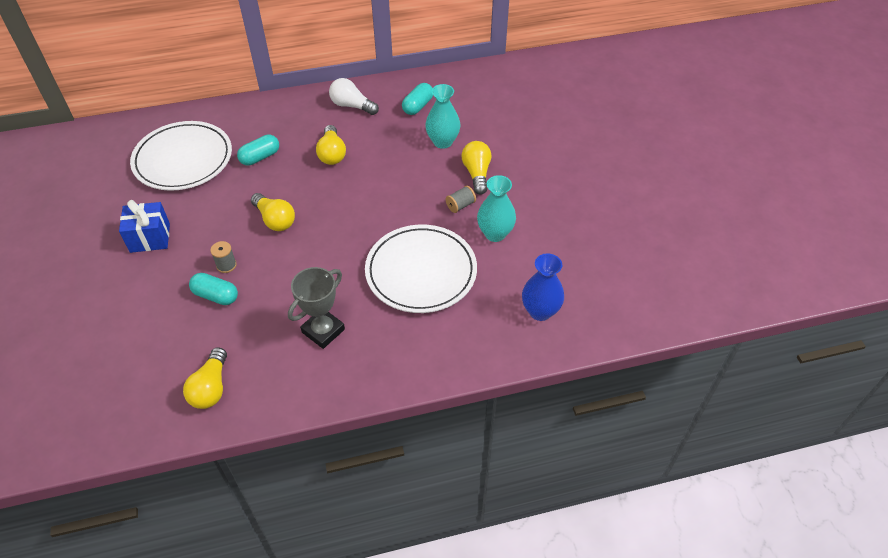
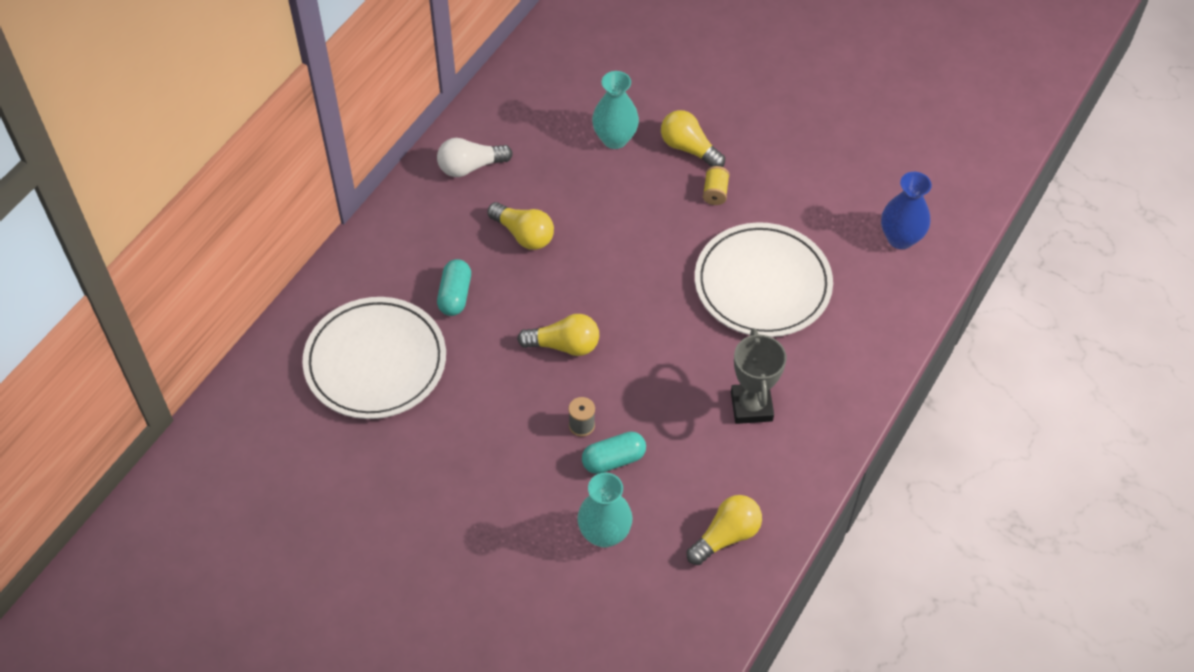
camera: 45 degrees left, 5 degrees up
blue gift [119,200,170,253] -> none
yellow light bulb [183,347,227,409] -> yellow light bulb turned 90 degrees counterclockwise [687,495,762,565]
turquoise capsule [402,83,433,115] -> none
grey spool [446,186,476,213] -> yellow spool [703,166,730,205]
turquoise vase [477,175,516,242] -> turquoise vase moved to [577,473,633,548]

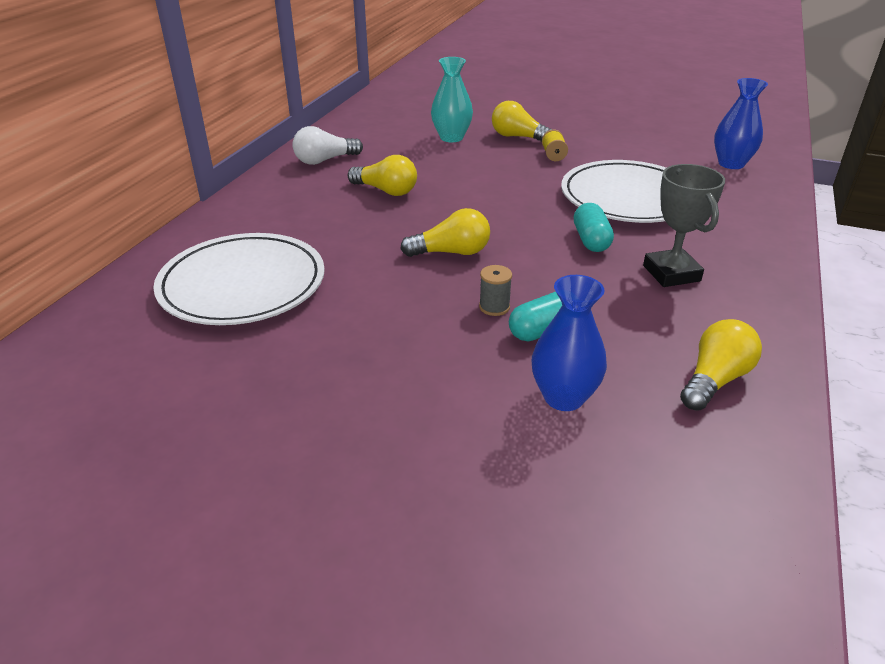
camera: 10 degrees left, 20 degrees down
turquoise capsule [437,259,471,316] -> turquoise capsule moved to [574,203,614,252]
turquoise vase [577,473,633,548] -> blue vase [532,275,607,411]

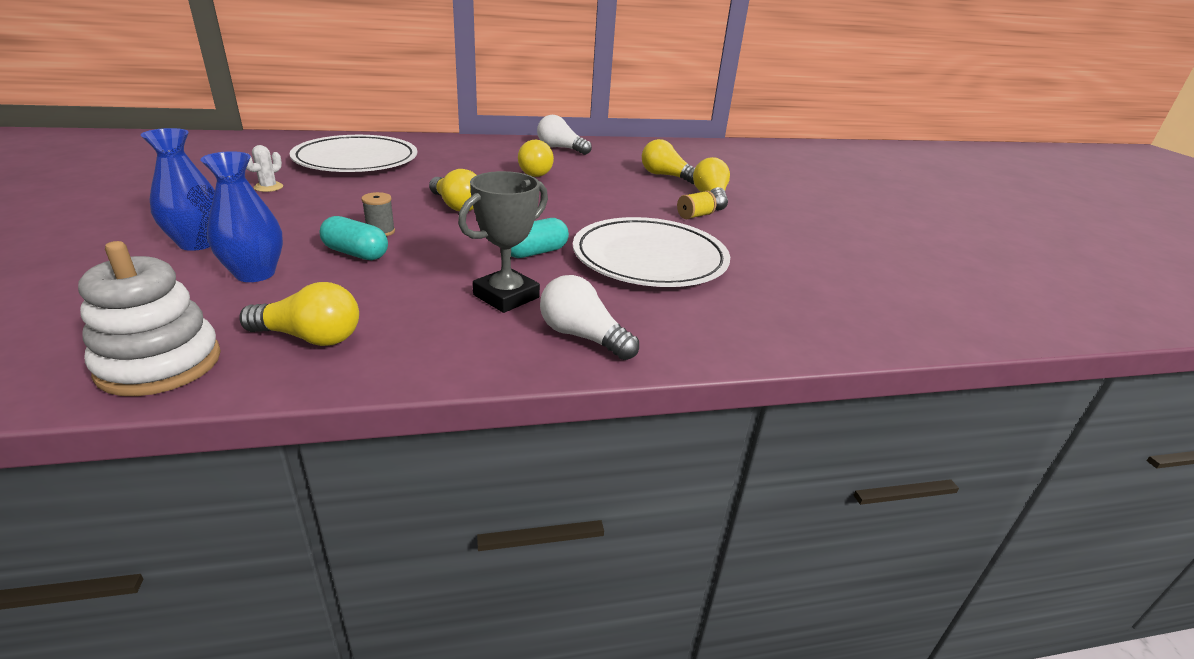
camera: 55 degrees right, 5 degrees down
turquoise vase [431,57,473,142] -> yellow light bulb [642,139,695,184]
blue vase [714,78,768,169] -> blue vase moved to [141,128,215,251]
none -> white stacking toy [78,241,221,396]
none -> white cactus [246,145,283,192]
none -> white light bulb [540,275,639,360]

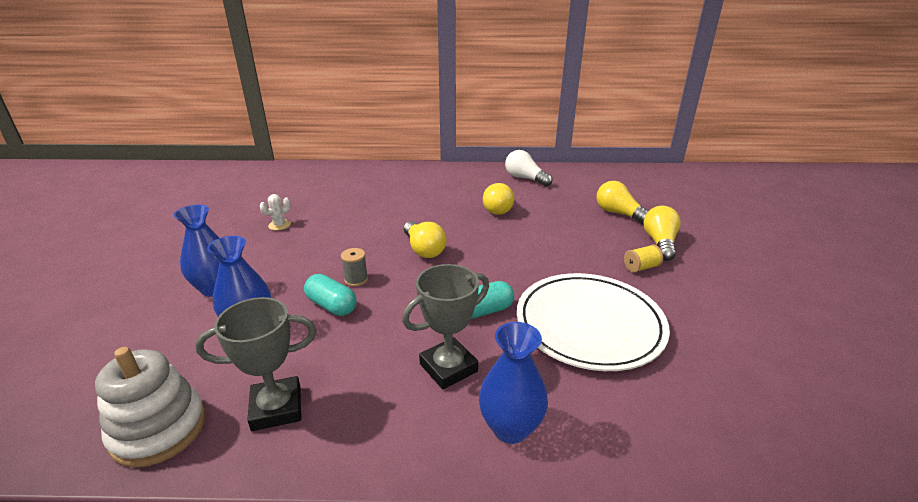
camera: 15 degrees right, 0 degrees up
yellow light bulb [240,282,359,346] -> grey trophy [195,297,317,431]
white plate [290,135,417,172] -> none
white light bulb [540,275,639,360] -> blue vase [479,322,548,444]

